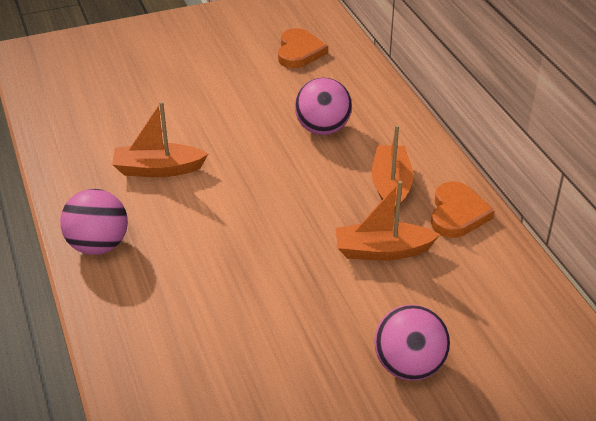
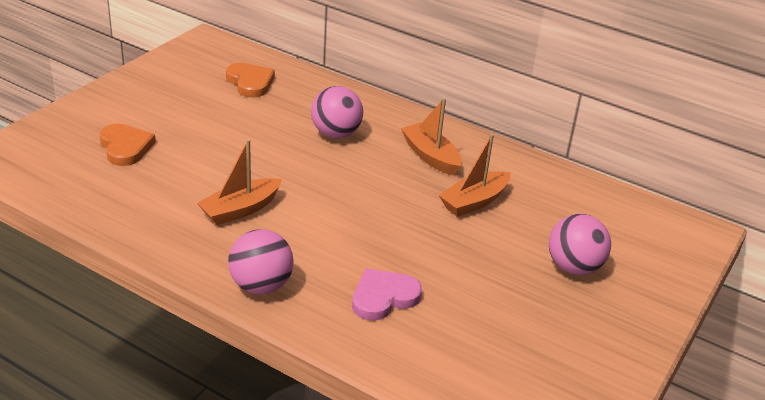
camera: 40 degrees left, 5 degrees down
orange heart [431,182,495,238] -> orange heart moved to [100,124,156,166]
none -> pink heart [352,269,422,321]

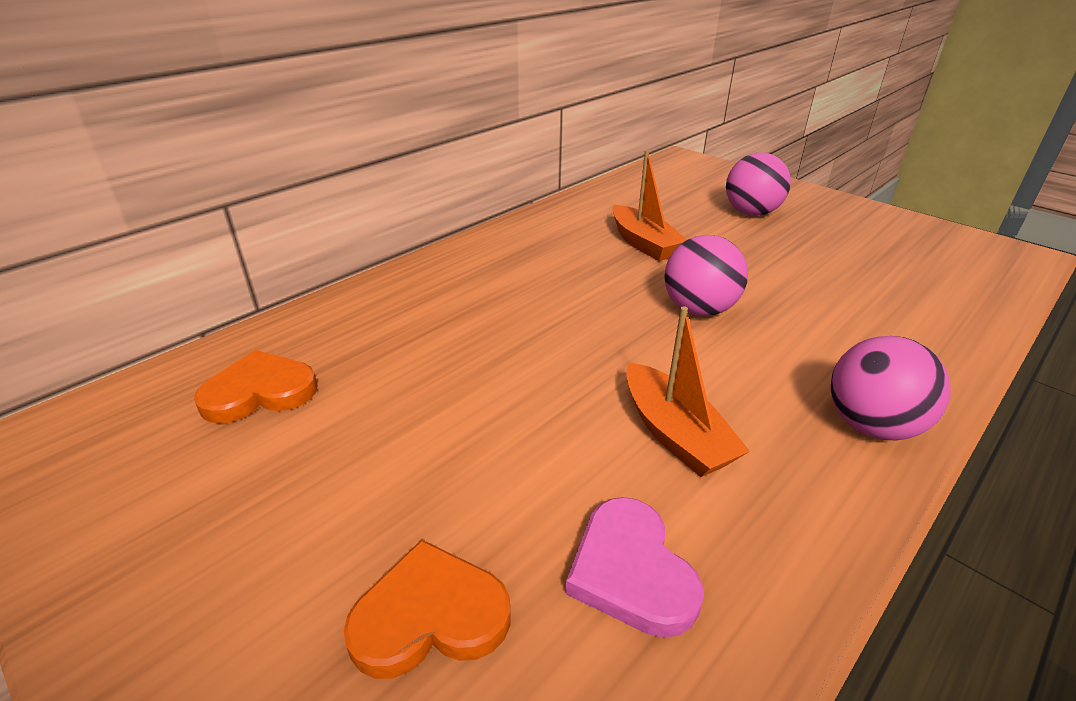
camera: 75 degrees left, 0 degrees up
pink ball [311,86,363,138] -> pink ball moved to [664,235,748,316]
pink heart [352,269,422,321] -> pink heart moved to [566,497,704,638]
orange boat [401,98,462,176] -> none

